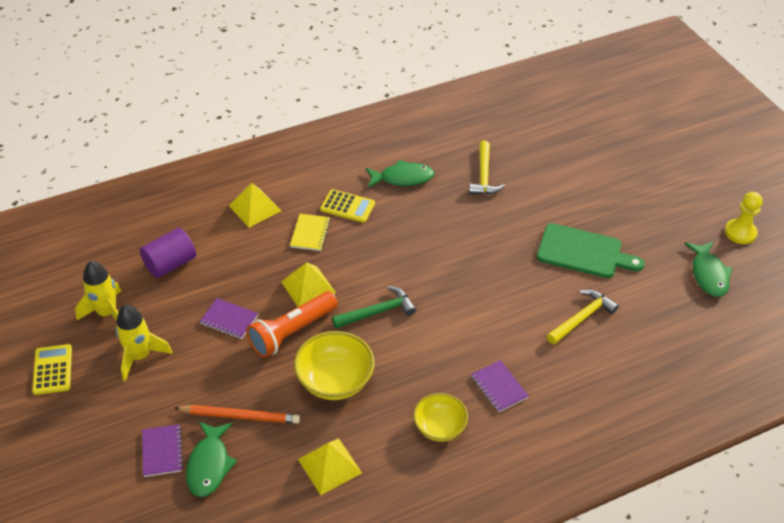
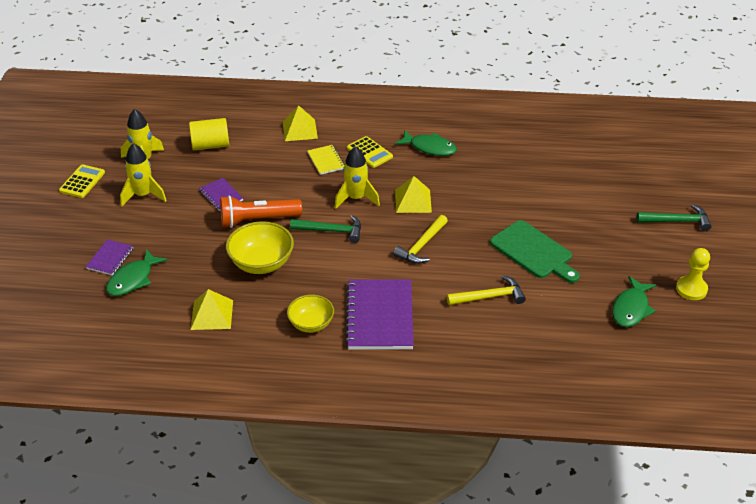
camera: 30 degrees right, 5 degrees down
purple cylinder [140,228,196,278] -> yellow cylinder [189,118,229,150]
orange pencil [175,405,300,424] -> none
yellow pyramid [281,262,336,307] -> yellow pyramid moved to [395,176,432,213]
yellow notebook [290,214,331,251] -> yellow notebook turned 60 degrees counterclockwise [307,145,345,175]
yellow hammer [469,141,505,195] -> yellow hammer moved to [393,215,448,264]
purple notebook [471,360,529,412] -> purple notebook [345,279,414,350], size x2.01
none -> yellow rocket [334,146,380,209]
none -> green hammer [637,204,711,231]

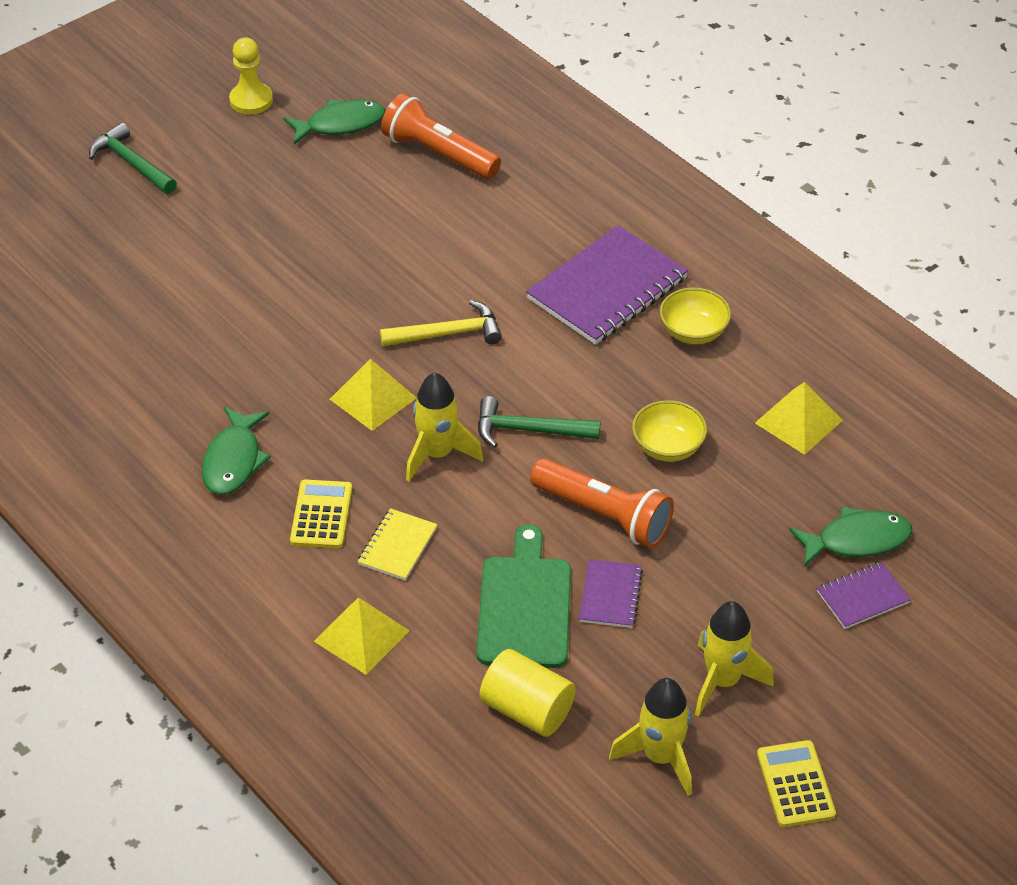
camera: 135 degrees left, 5 degrees up
yellow calculator [59,164,105,198] -> yellow calculator turned 105 degrees clockwise [757,740,836,827]
yellow bowl [226,221,294,274] -> yellow bowl [632,400,707,462], size x0.66
green hammer [290,215,361,243] -> green hammer turned 45 degrees counterclockwise [478,396,601,448]
green fish [395,130,457,156] -> green fish turned 150 degrees counterclockwise [202,407,271,495]
yellow hammer [447,275,526,305] -> none
green cutting board [490,220,580,283] -> green cutting board moved to [476,524,571,668]
none -> orange flashlight [381,93,501,179]

